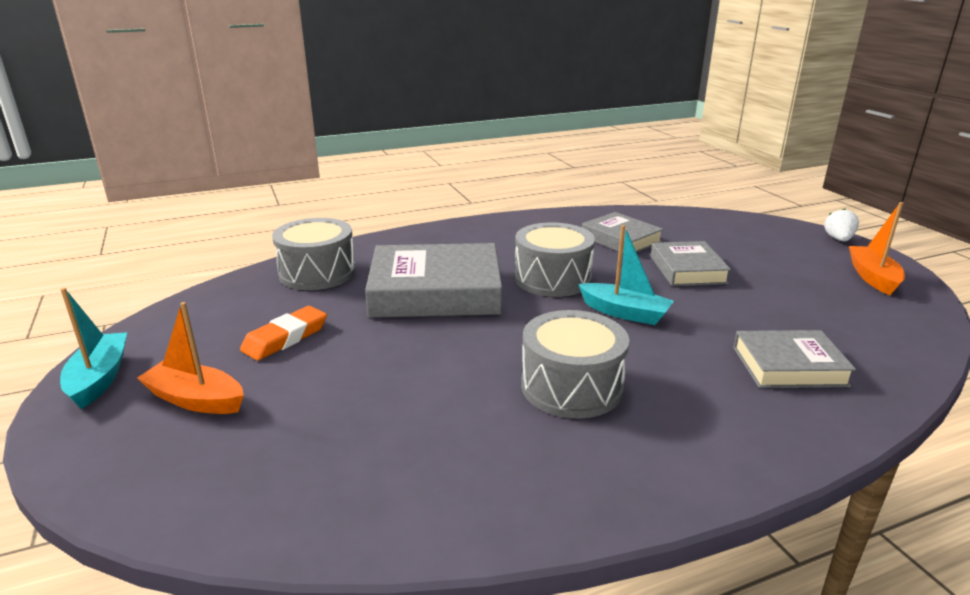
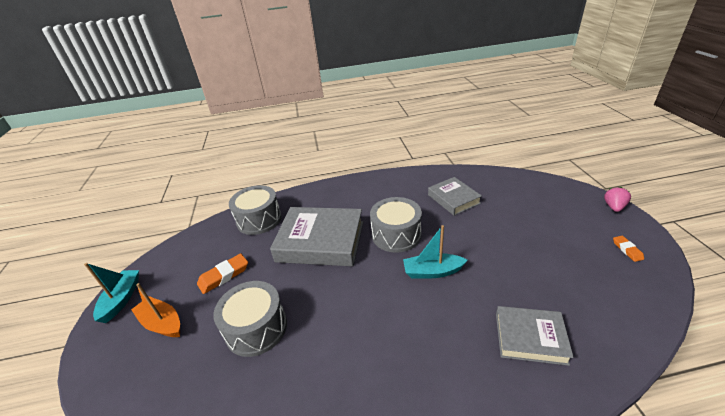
camera: 15 degrees right, 10 degrees up
grey drum [521,310,629,419] -> grey drum moved to [213,281,287,357]
turquoise boat [578,225,674,325] -> turquoise boat turned 135 degrees clockwise [403,225,468,278]
grey book [651,241,731,286] -> none
white strawberry [824,209,859,241] -> pink strawberry [604,187,631,212]
orange boat [849,202,905,295] -> orange eraser [613,236,644,262]

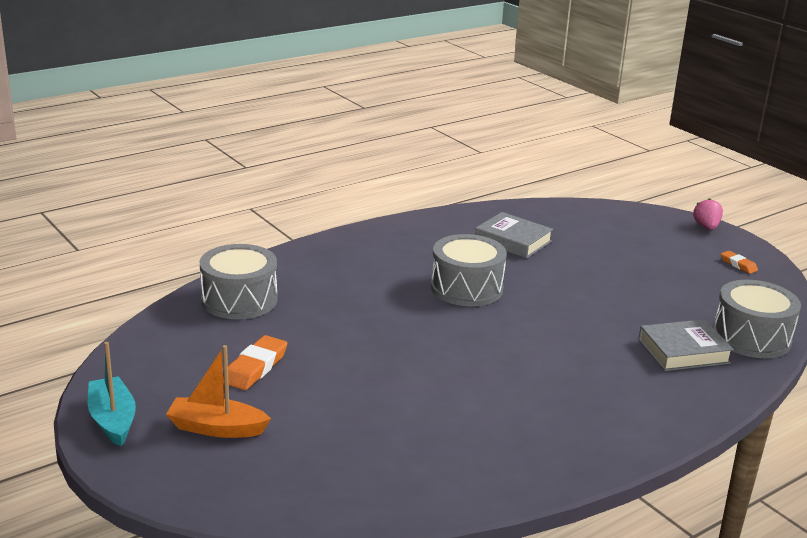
camera: 30 degrees left, 10 degrees down
grey drum [213,281,287,357] -> grey drum moved to [713,280,801,358]
grey book [270,207,363,266] -> none
turquoise boat [403,225,468,278] -> none

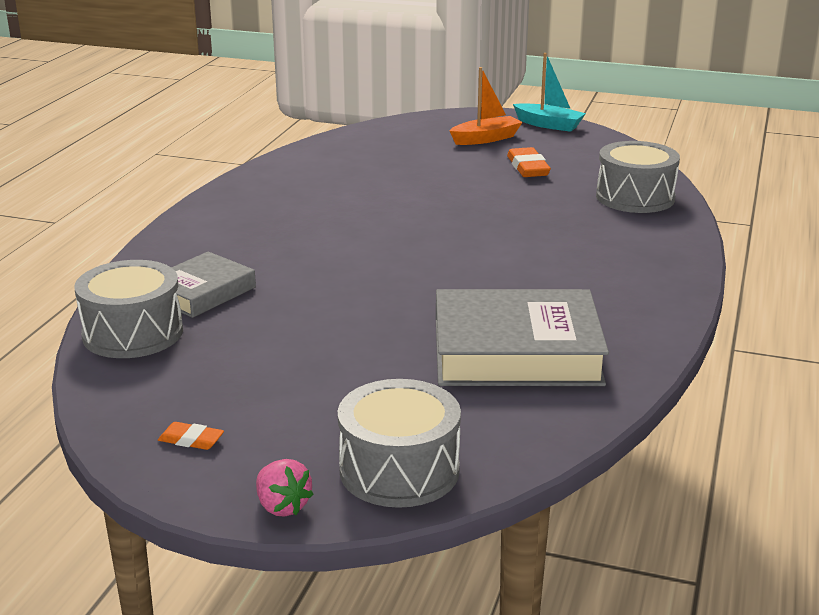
camera: 145 degrees right, 0 degrees up
grey drum [431,234,507,306] -> grey drum moved to [338,379,461,508]
grey book [475,212,553,258] -> grey book [436,289,609,386], size x1.72

